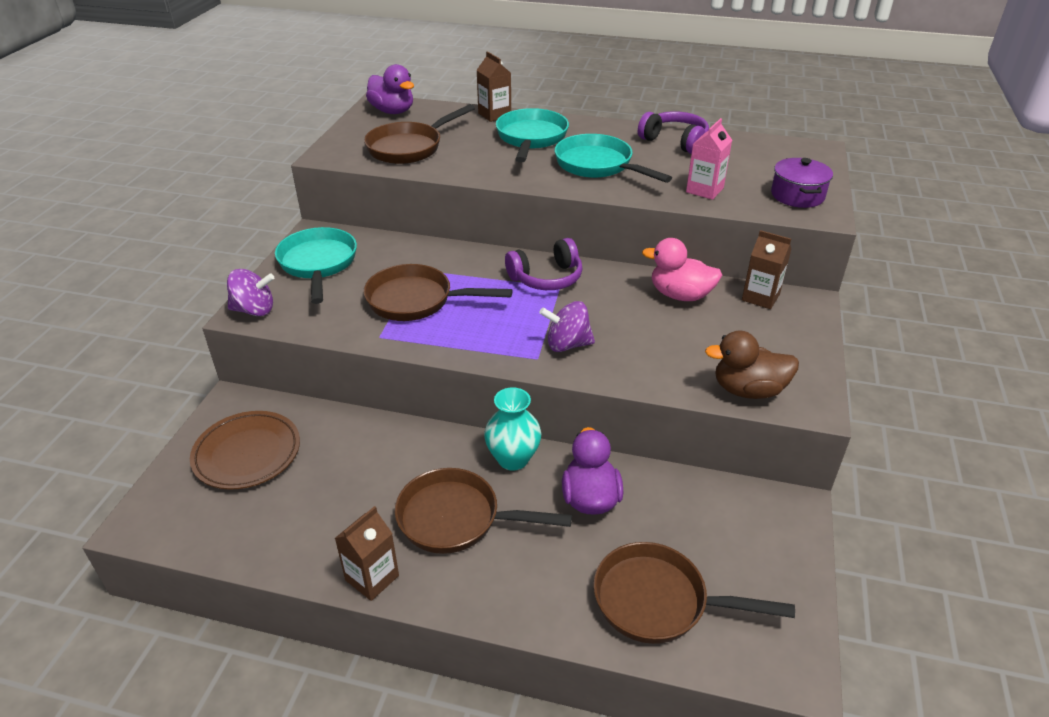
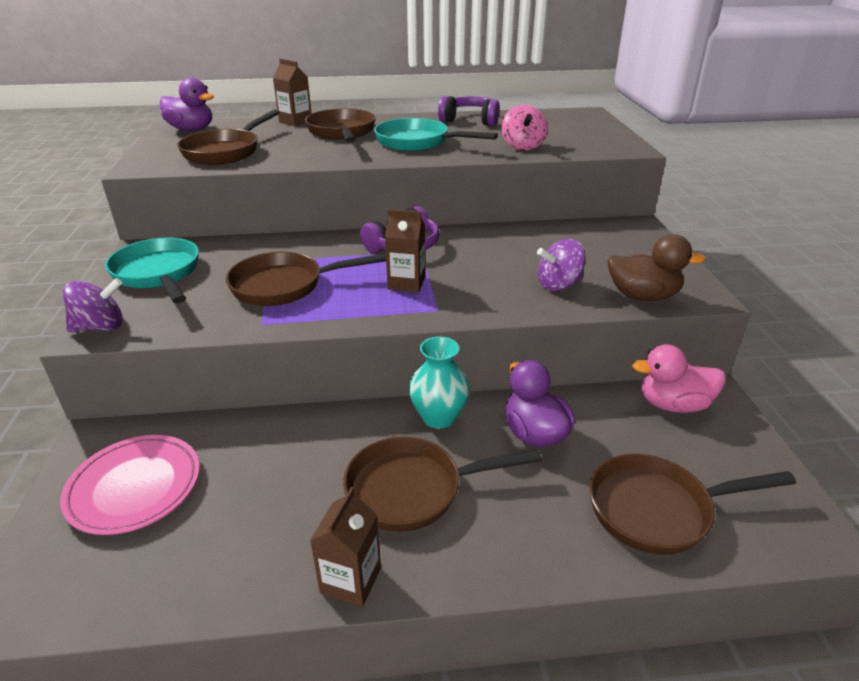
camera: 20 degrees left, 5 degrees down
brown plate [190,411,300,490] -> pink plate [60,435,200,535]
turquoise pan [496,108,569,163] -> brown pan [305,108,376,143]
purple spinning top [539,301,595,352] -> purple spinning top moved to [537,239,586,291]
pink duck [642,238,722,301] -> pink duck moved to [632,344,726,413]
pink carton [686,118,732,200] -> pink spinning top [501,104,548,150]
brown duck [705,330,799,399] -> brown duck turned 150 degrees counterclockwise [607,234,705,301]
brown carton [742,230,791,309] -> brown carton moved to [385,209,425,292]
purple pot [771,158,833,208] -> none

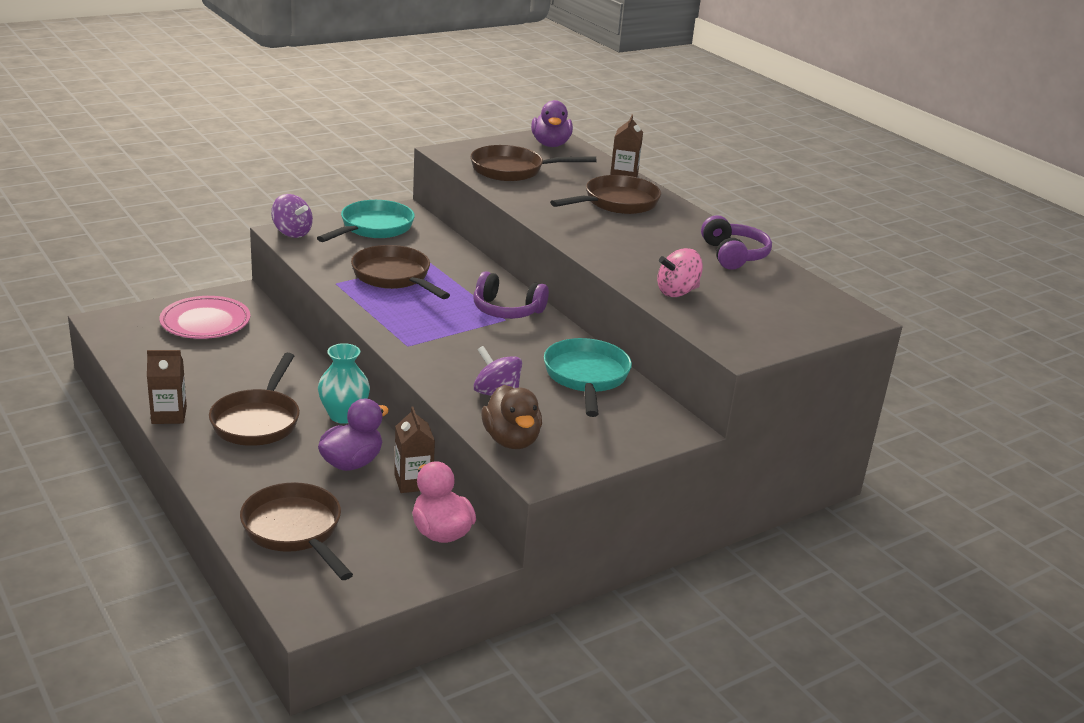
camera: 60 degrees right, 5 degrees down
brown pan [343,437,542,532] -> brown pan turned 135 degrees counterclockwise [209,353,300,446]
turquoise pan [374,118,498,151] -> turquoise pan moved to [544,338,632,417]
brown carton [385,209,425,292] -> brown carton moved to [394,407,435,493]

